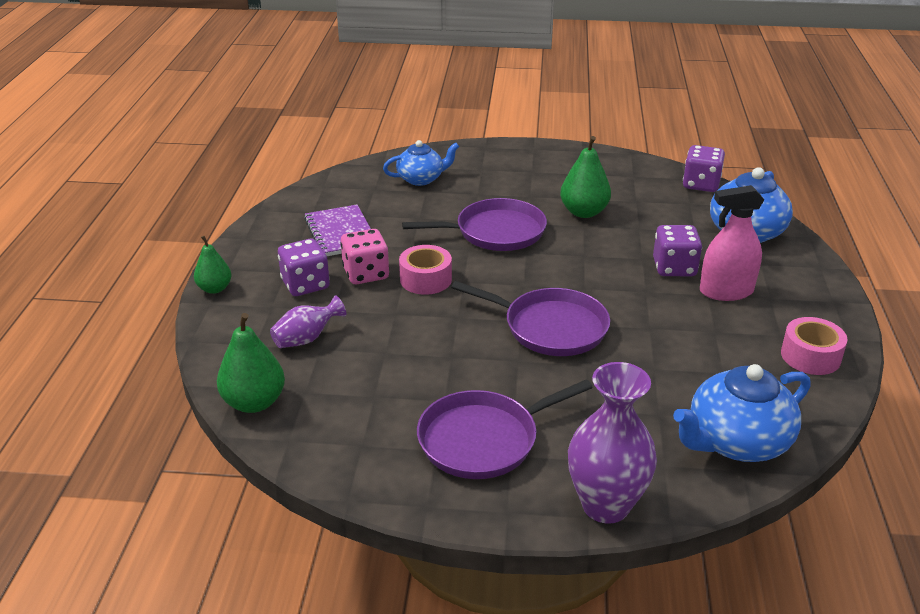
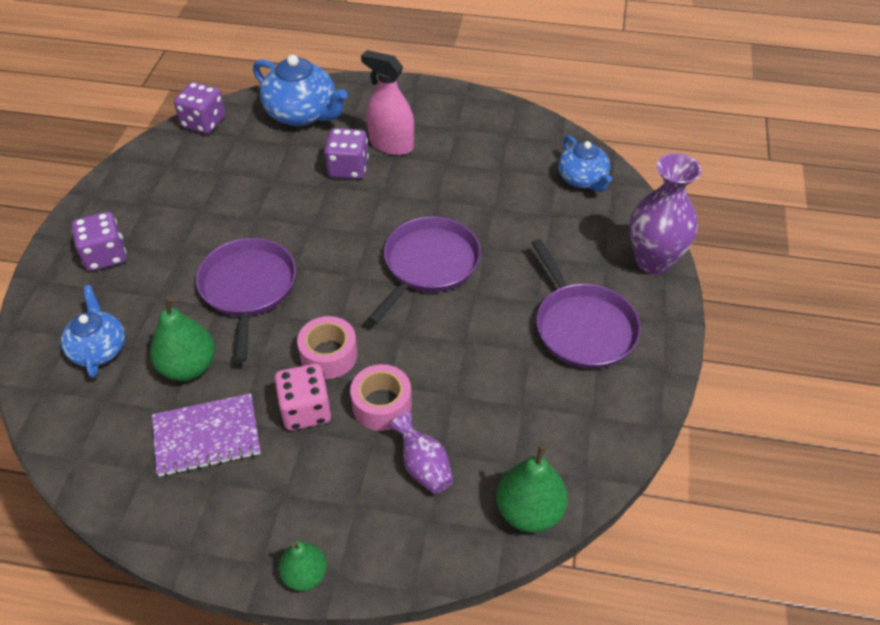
camera: 85 degrees left, 15 degrees up
purple dice [278,239,330,296] -> purple dice moved to [72,212,126,271]
green pear [560,136,611,218] -> green pear moved to [150,297,215,381]
blue teapot [673,364,811,462] -> blue teapot [558,135,612,192], size x0.65
pink spray bottle [700,185,764,301] -> pink spray bottle turned 120 degrees clockwise [361,50,414,155]
pink tape [781,317,847,375] -> pink tape moved to [350,364,412,431]

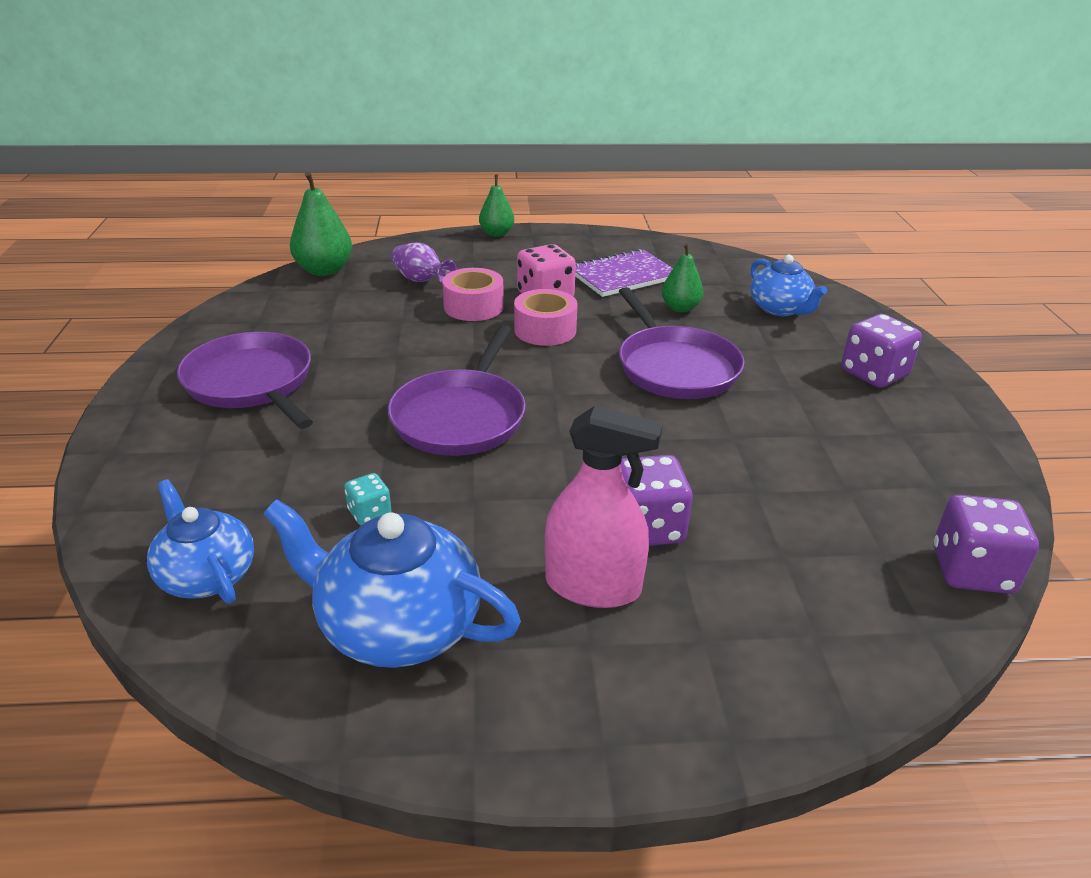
camera: 165 degrees right, 15 degrees down
green pear [150,297,215,381] -> green pear [662,243,704,312], size x0.65
blue teapot [253,55,348,126] -> blue teapot moved to [264,499,521,668]
purple vase [629,153,702,275] -> none
none -> turquoise dice [344,473,392,526]

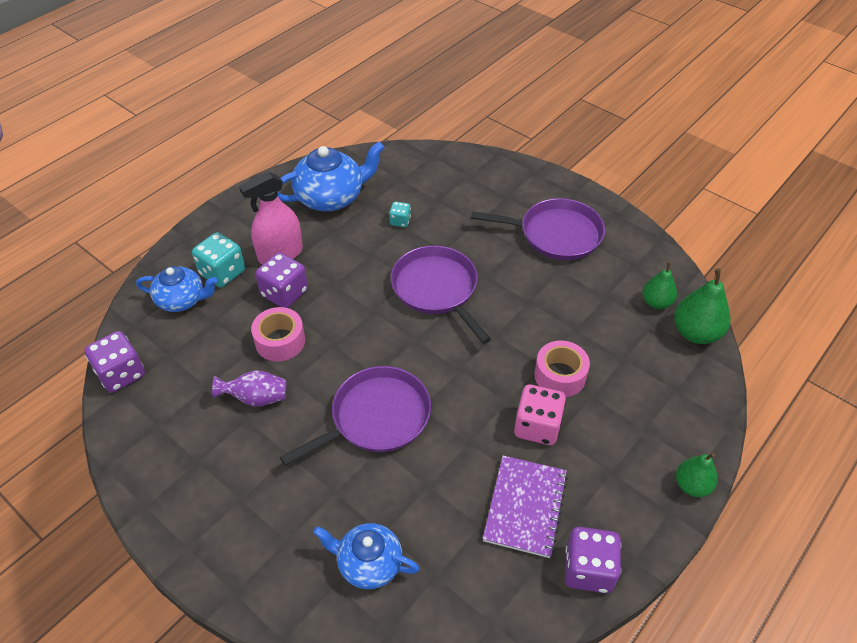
camera: 135 degrees right, 15 degrees up
blue teapot [147,479,254,604] -> blue teapot moved to [136,266,217,312]
purple vase [391,242,457,283] -> purple vase moved to [212,370,286,407]
pink tape [514,289,578,346] -> pink tape moved to [251,307,305,362]
purple pan [619,287,745,399] -> purple pan turned 120 degrees clockwise [280,366,431,466]
green pear [662,243,704,312] -> green pear moved to [642,262,677,309]
purple dice [841,314,922,388] -> purple dice moved to [565,527,621,593]
none -> turquoise dice [192,232,245,288]

